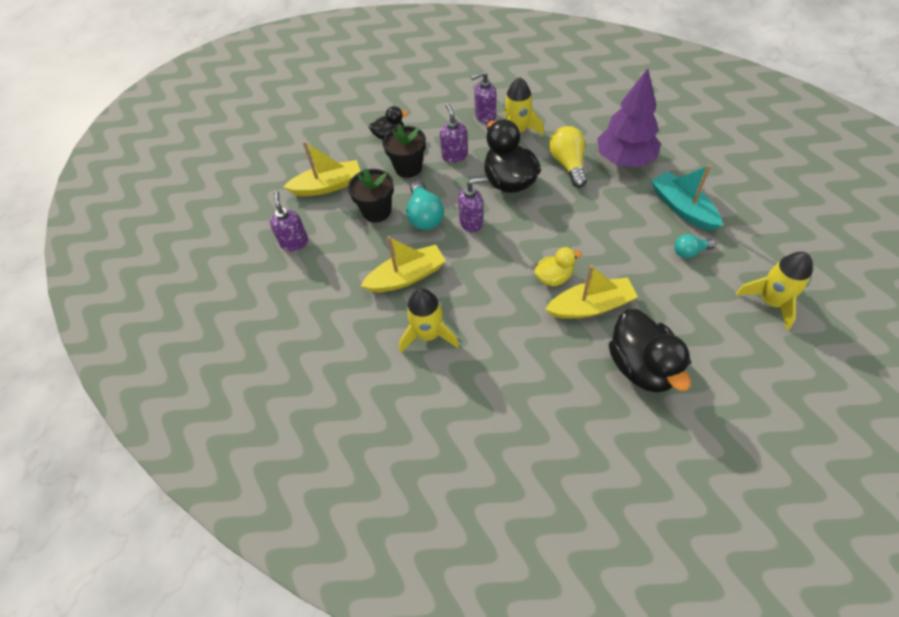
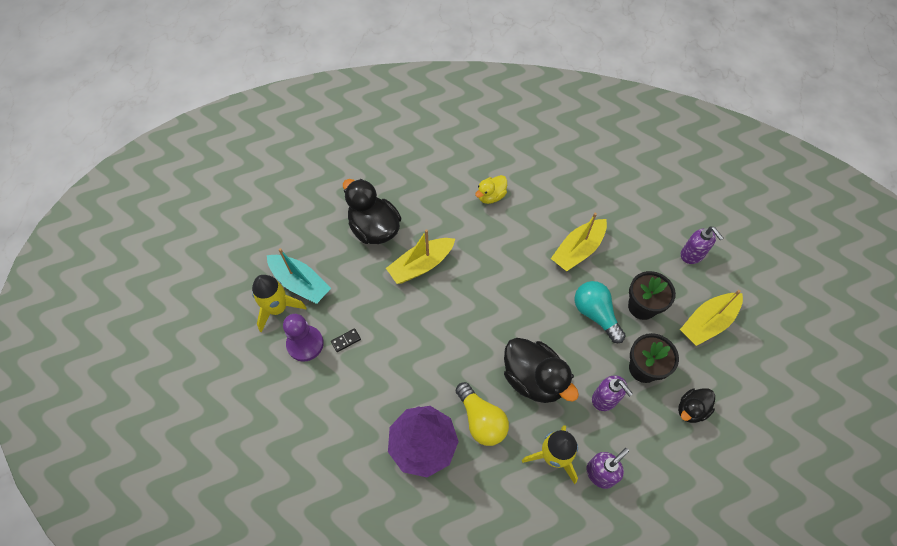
camera: 155 degrees right, 5 degrees up
yellow rocket [399,288,459,353] -> none
purple soap dispenser [458,177,487,233] -> none
yellow duck [534,247,582,286] -> yellow duck moved to [475,175,507,204]
turquoise boat [651,165,723,231] -> turquoise boat moved to [267,248,331,304]
turquoise light bulb [674,234,716,258] -> black domino [331,328,361,352]
none -> purple pawn [283,314,324,362]

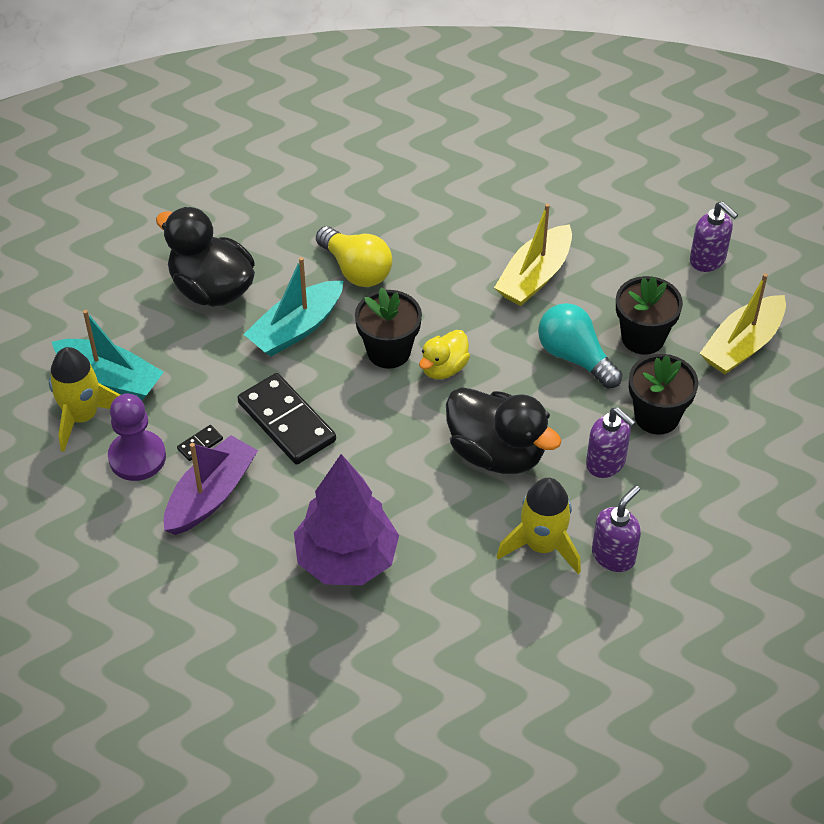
camera: 10 degrees left, 10 degrees down
yellow boat [386,229,455,284] -> turquoise boat [244,257,343,357]
yellow light bulb [456,382,509,446] -> yellow light bulb moved to [316,226,392,287]
yellow duck [475,175,507,204] -> yellow duck moved to [419,330,470,379]
black duck [678,388,715,423] -> none
none -> purple boat [164,435,258,535]
none -> black domino [238,373,336,465]
none -> black flower pot [355,287,422,369]

